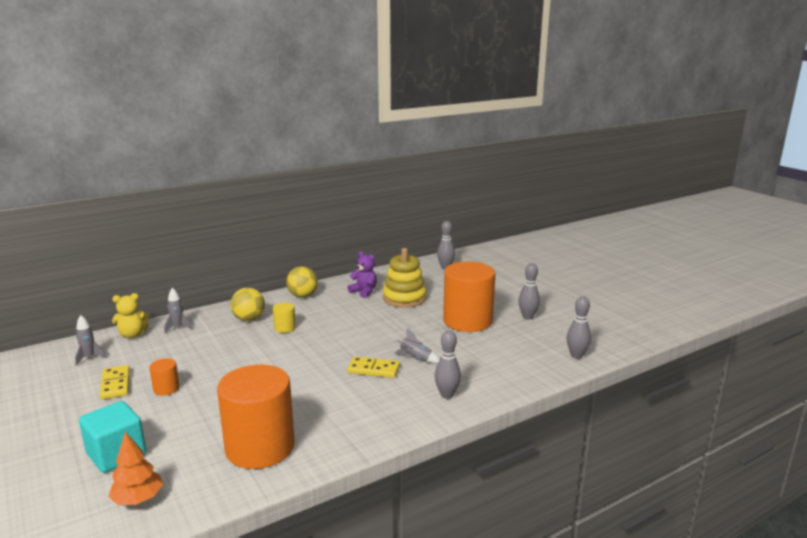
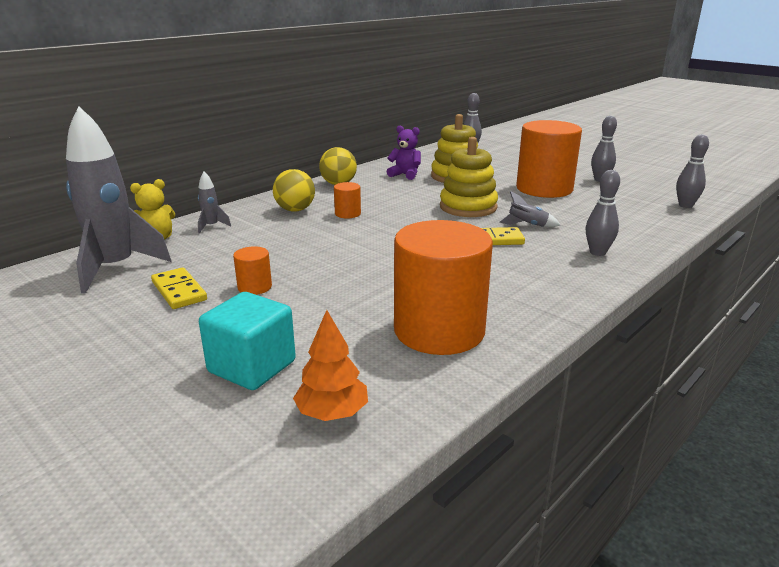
camera: 15 degrees left, 5 degrees up
grey rocket [75,315,106,366] -> grey rocket [66,106,172,294], size x2.39
yellow cylinder [273,303,296,333] -> orange cylinder [334,182,361,219]
none -> yellow stacking toy [440,137,498,217]

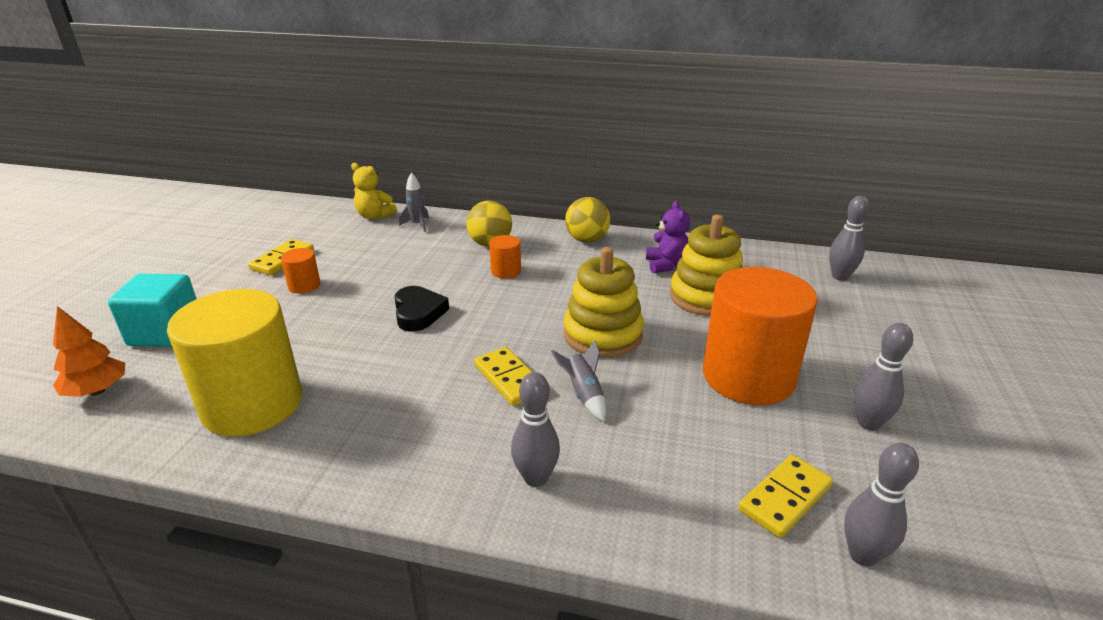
camera: 60 degrees right, 5 degrees up
grey rocket [66,106,172,294] -> none
orange cylinder [394,220,493,355] -> yellow cylinder [167,289,302,437]
none -> black heart [394,286,449,332]
none -> yellow domino [738,455,833,538]

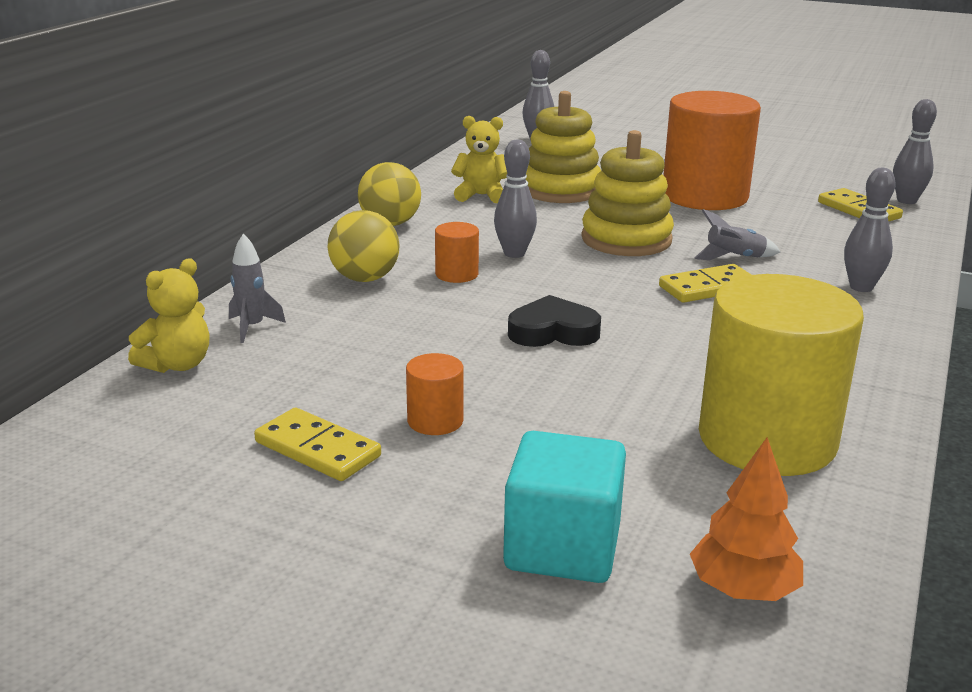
camera: 80 degrees left, 5 degrees down
purple teddy bear [646,201,690,274] -> yellow teddy bear [451,116,507,203]
grey bowling pin [854,323,913,431] -> grey bowling pin moved to [494,140,537,258]

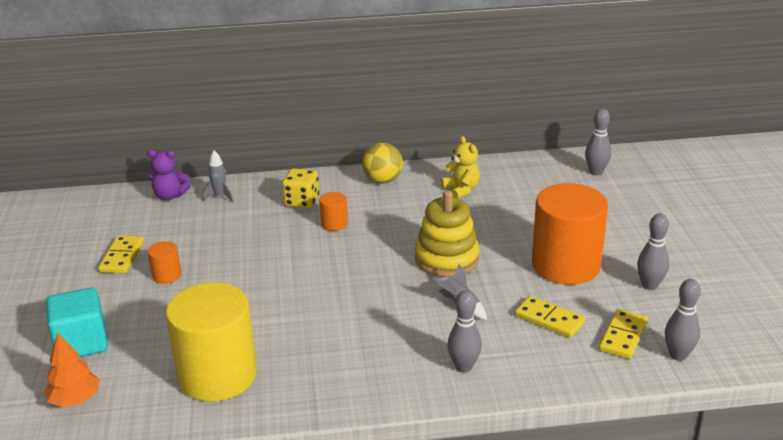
camera: 60 degrees right, 5 degrees up
yellow teddy bear [128,259,210,373] -> purple teddy bear [147,150,191,200]
yellow ball [327,210,400,282] -> yellow dice [282,168,319,209]
grey bowling pin [494,140,537,258] -> grey bowling pin moved to [637,213,669,290]
black heart [508,295,601,347] -> none
yellow stacking toy [526,91,601,203] -> none
yellow domino [659,264,752,303] -> yellow domino moved to [515,296,585,338]

